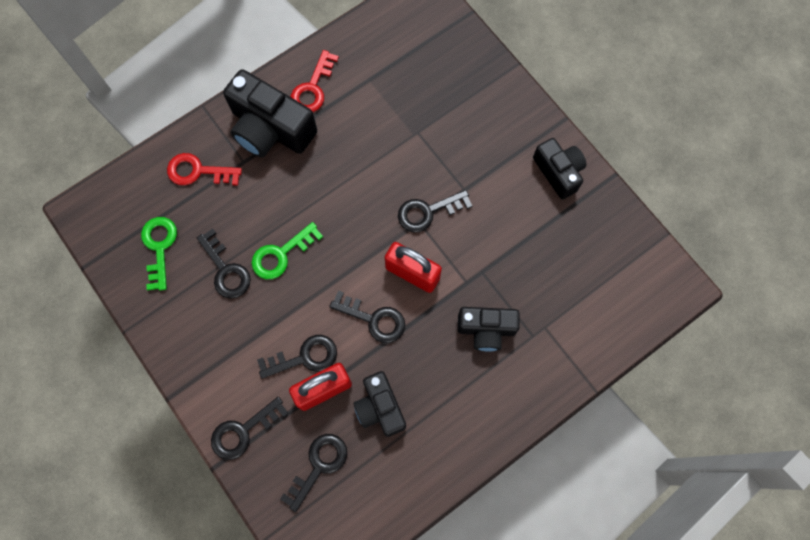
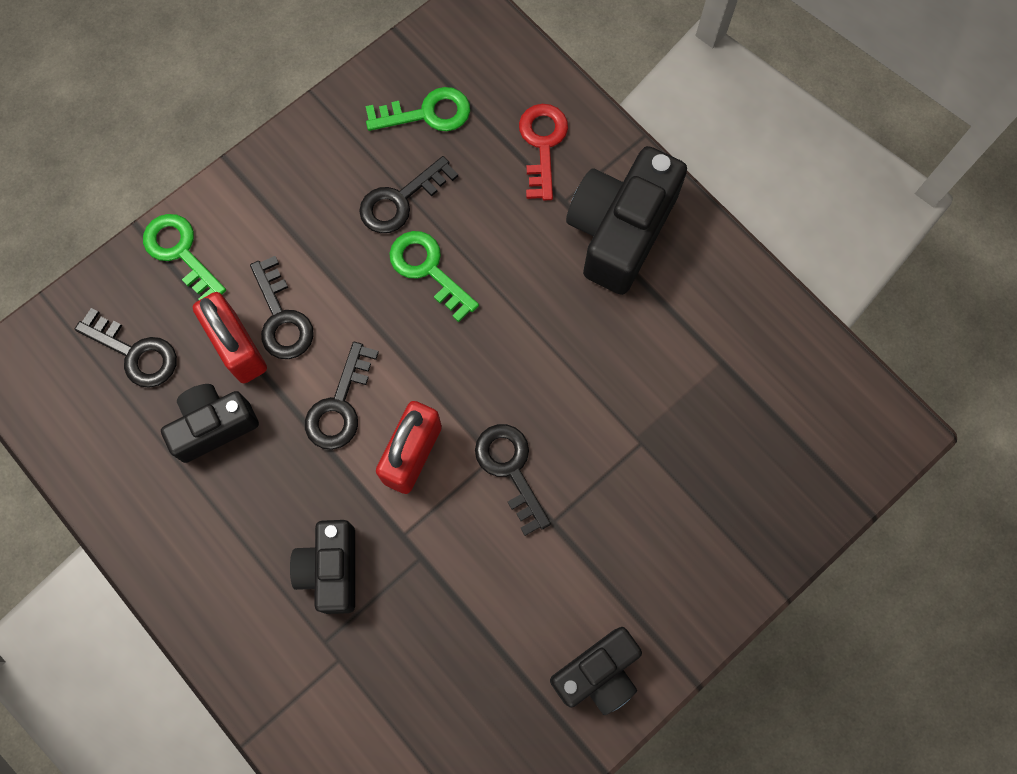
camera: 85 degrees right, 0 degrees up
black key [211,397,289,460] -> green key [143,214,226,300]
red key [291,50,339,112] -> none

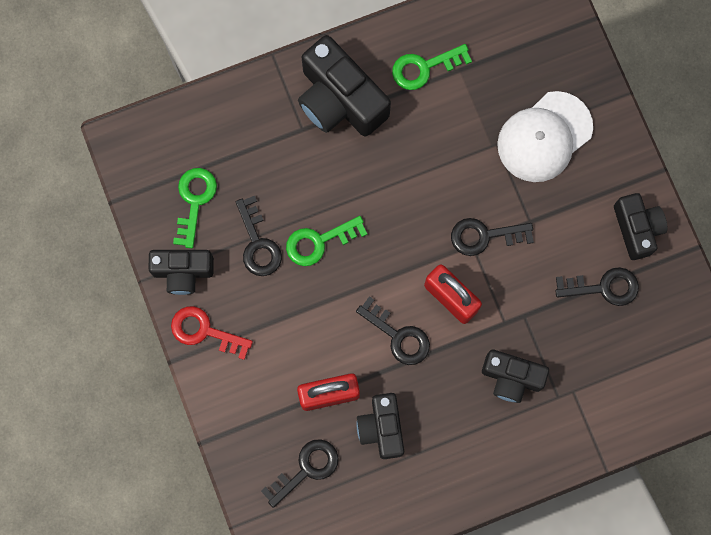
camera: 70 degrees left, 5 degrees up
green key [143,214,226,300] -> green key moved to [392,44,472,90]
black key [250,256,314,359] -> black key moved to [555,267,639,306]
red key [519,104,568,200] -> red key moved to [171,306,253,360]
none -> black camera [148,250,214,295]
none -> white cap [497,91,593,182]

